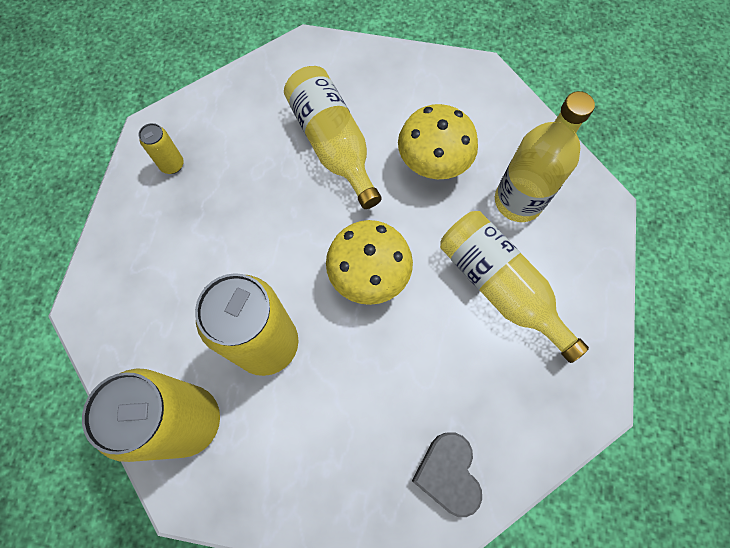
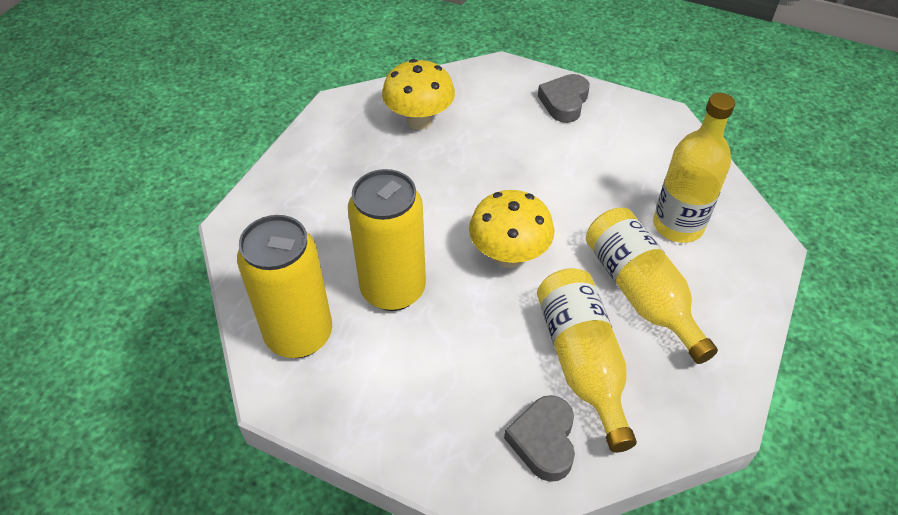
camera: 15 degrees right, 20 degrees down
yellow can [138,123,184,174] -> none
yellow bottle [284,66,382,209] -> yellow bottle moved to [537,268,637,453]
yellow mushroom [398,104,478,179] -> yellow mushroom moved to [382,59,455,130]
none -> grey heart [538,74,590,123]

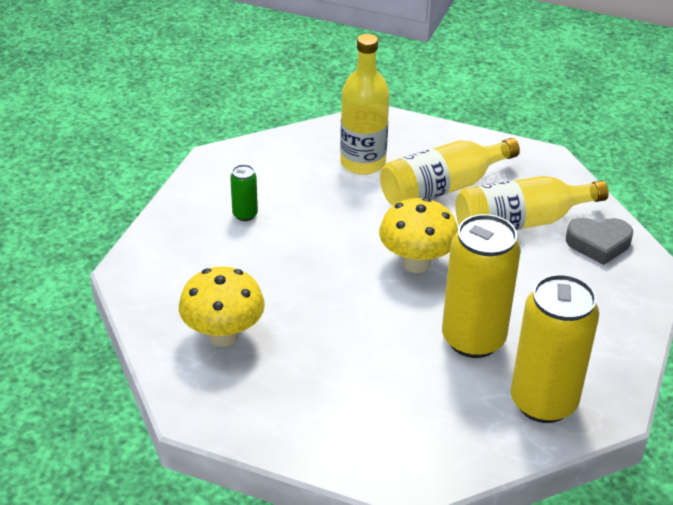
camera: 95 degrees left, 10 degrees down
grey heart [538,74,590,123] -> none
none -> green can [230,164,258,221]

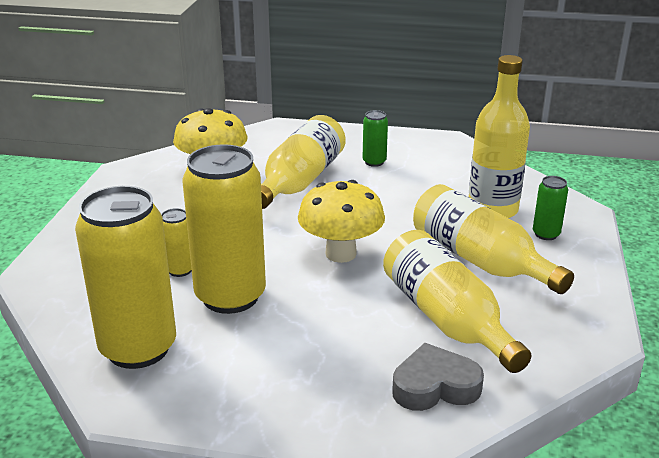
camera: 80 degrees right, 10 degrees down
grey heart [566,218,633,265] -> grey heart turned 90 degrees clockwise [392,343,484,411]
none -> yellow can [161,208,192,277]
none -> yellow bottle [261,115,346,209]
none -> green can [533,176,568,240]

